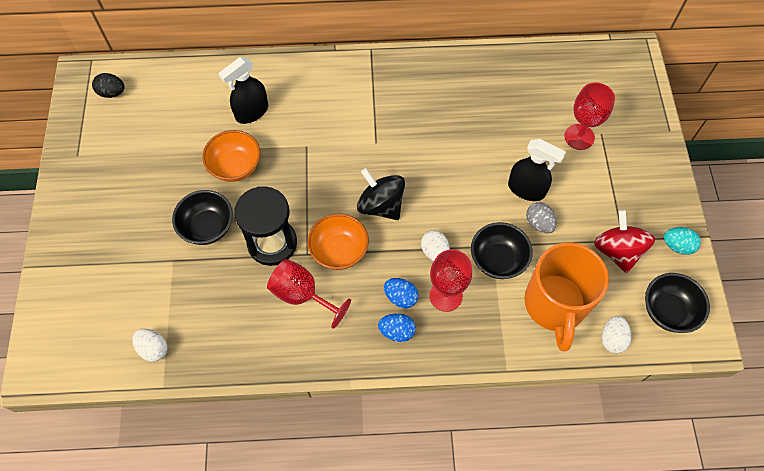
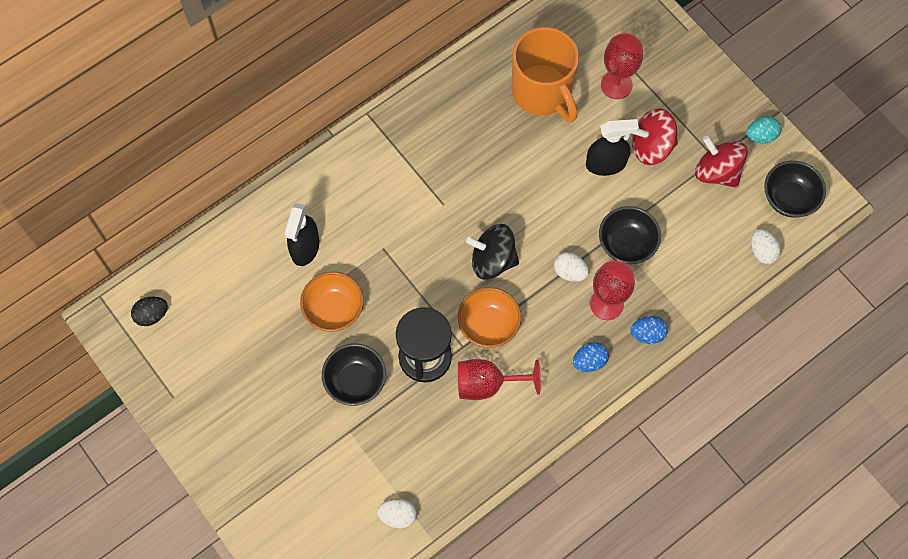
camera: 35 degrees left, 5 degrees up
blue egg [384,278,419,308] -> blue egg moved to [630,316,668,344]
orange mug [524,242,609,351] -> orange mug moved to [512,27,579,122]
grey egg [526,202,557,233] -> none
none -> red spinning top [631,108,678,165]

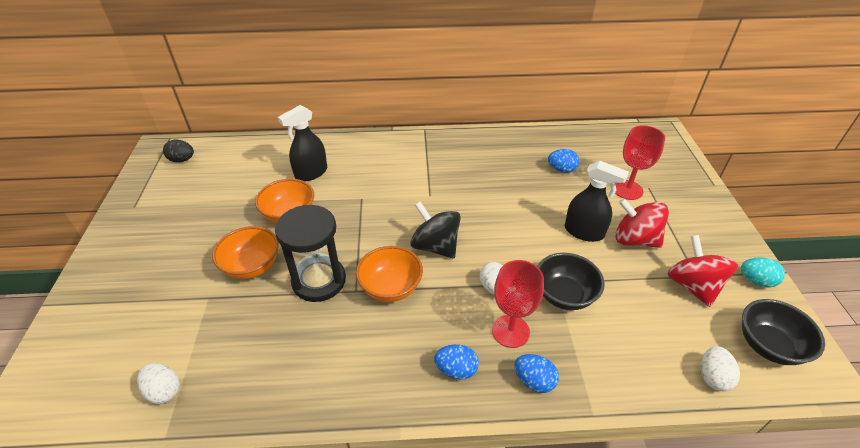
camera: 35 degrees right, 25 degrees down
black bowl [322,343,386,406] -> orange bowl [212,226,278,279]
red goblet [458,359,541,400] -> none
orange mug [512,27,579,122] -> blue egg [548,149,580,173]

